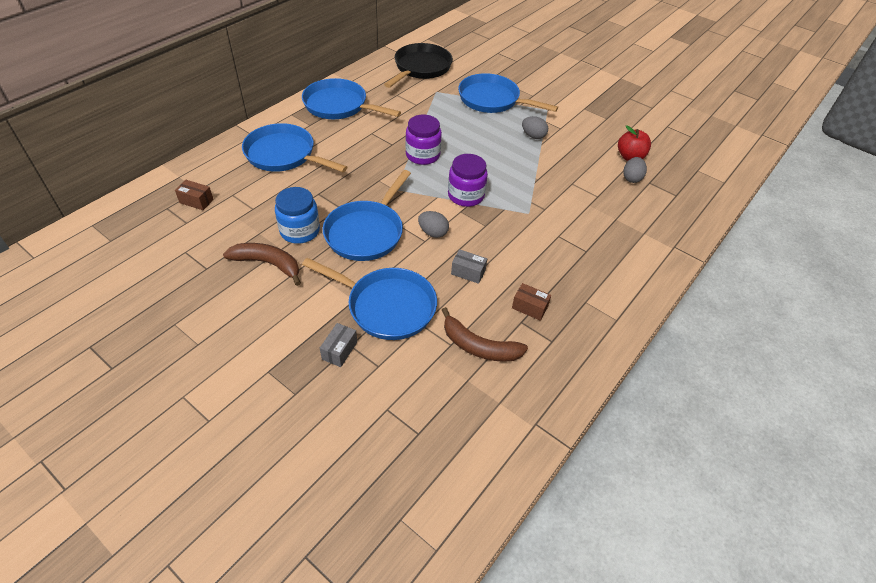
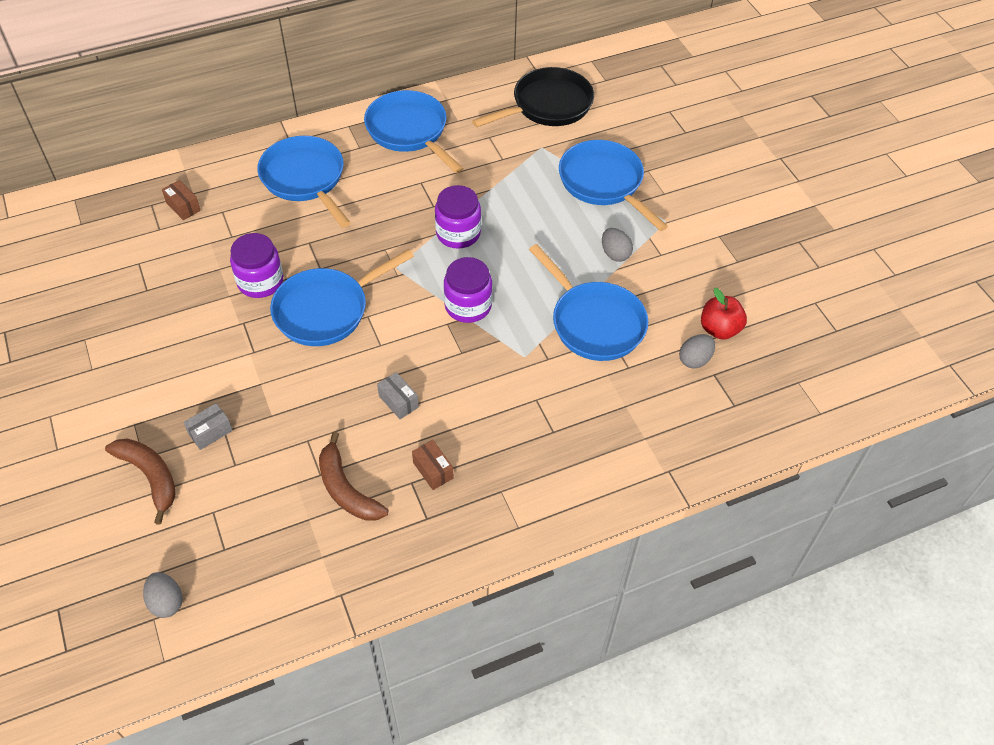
camera: 30 degrees right, 5 degrees up
brown banana [223,243,301,286] -> brown banana moved to [105,439,176,525]
blue jar [275,187,320,244] -> purple jar [230,233,283,298]
blue pan [302,258,437,340] -> blue pan moved to [529,244,649,361]
grey egg [418,211,449,238] -> grey egg moved to [143,572,183,618]

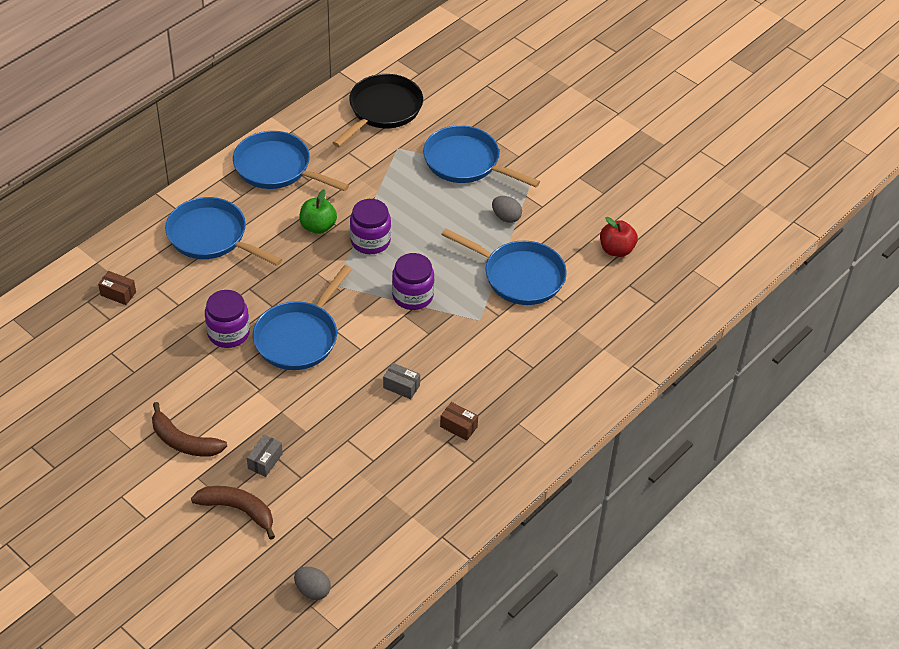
camera: 25 degrees left, 5 degrees down
brown banana [319,432,388,521] -> brown banana moved to [152,402,227,457]
grey egg [679,334,715,369] -> none
none -> green apple [299,189,337,234]

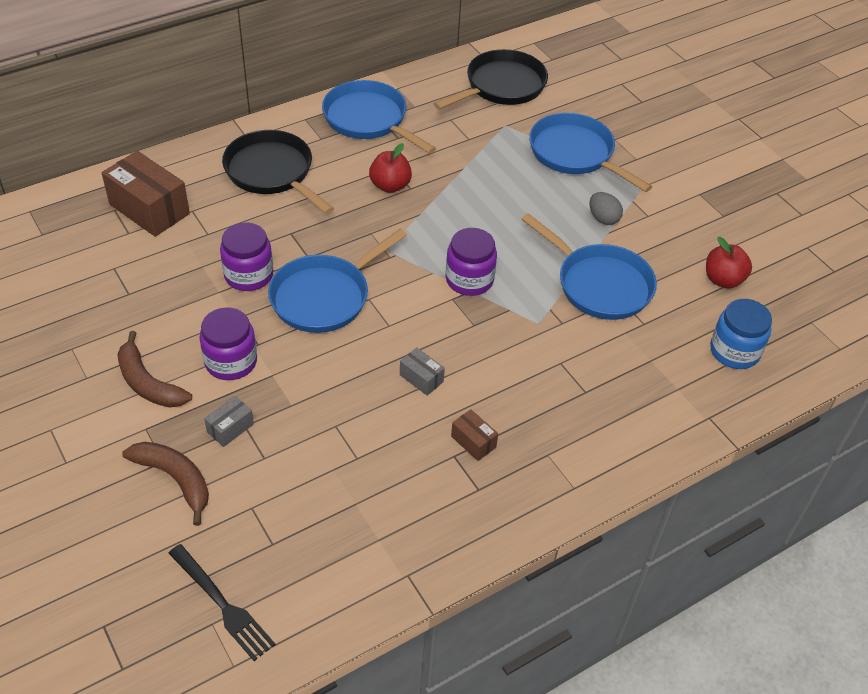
camera: 15 degrees right, 0 degrees up
brown box [98,271,136,305] -> brown box [102,151,190,237], size x2.08
blue pan [165,197,282,266] -> black pan [222,130,334,214]
grey egg [294,567,331,600] -> black fork [168,544,275,661]
green apple [299,189,337,234] -> red apple [369,143,412,193]
purple jar [350,199,391,254] -> purple jar moved to [199,307,257,380]
none -> blue jar [710,299,772,369]

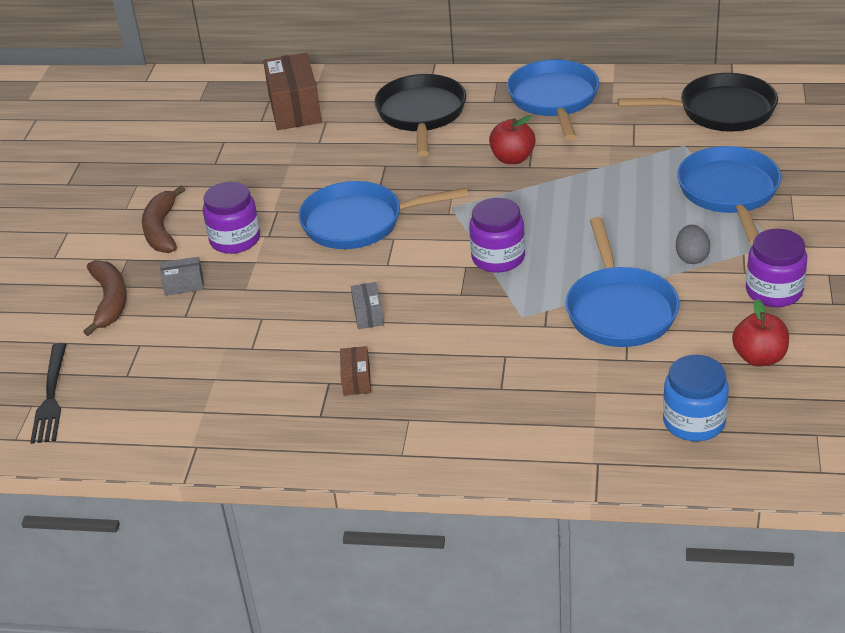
camera: 45 degrees right, 10 degrees down
purple jar [220,222,273,291] -> purple jar moved to [746,229,807,307]

